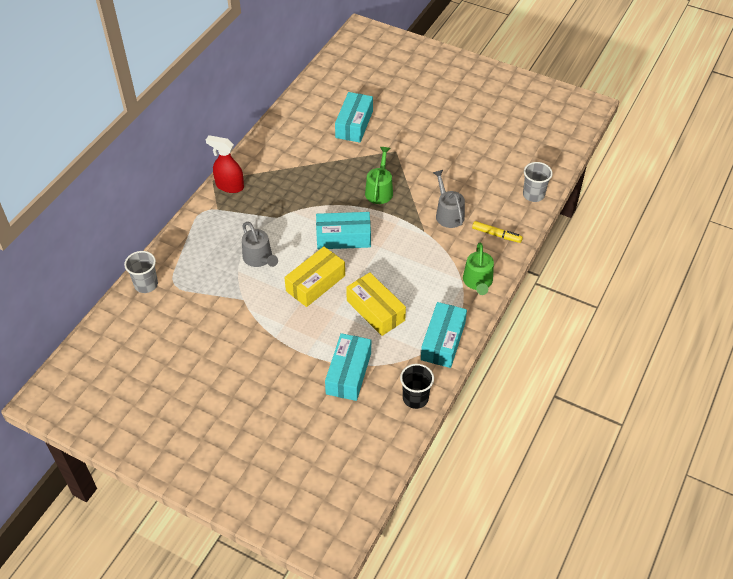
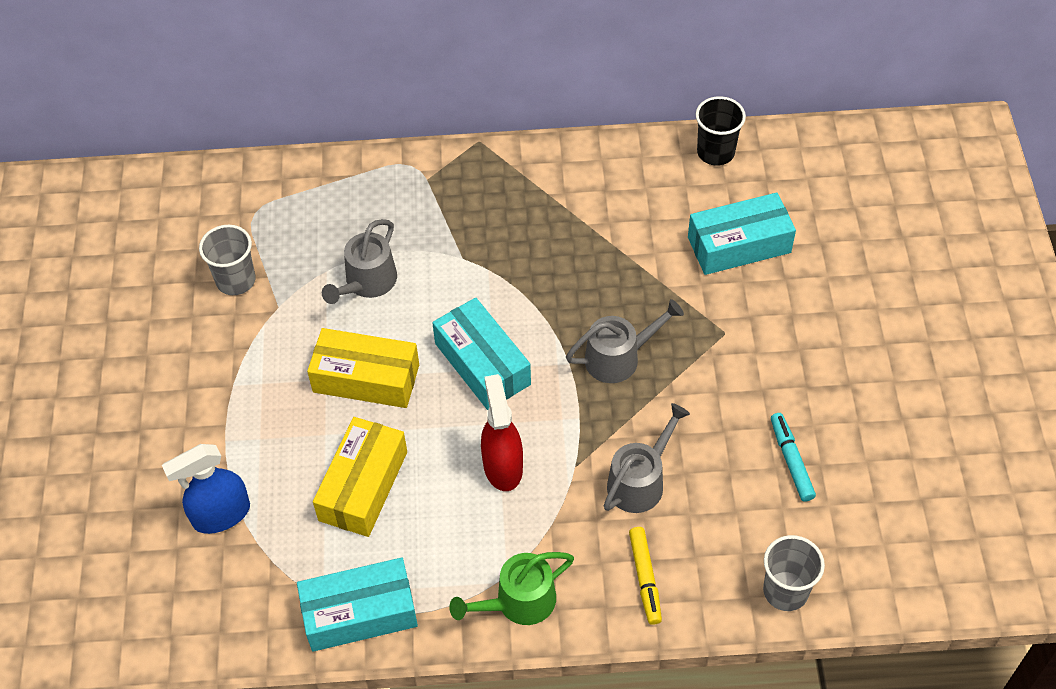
camera: 60 degrees right, 5 degrees up
grey cup [124,251,158,293] -> grey cup moved to [199,225,256,295]
red spray bottle [206,135,244,193] -> red spray bottle moved to [481,374,523,491]
turquoise box [325,333,371,401] -> blue spray bottle [162,444,250,534]
green watering can [365,147,393,204] -> grey watering can [566,299,684,383]
black cup [400,364,434,409] -> black cup moved to [696,96,746,166]
none -> turquoise marker [771,413,816,502]

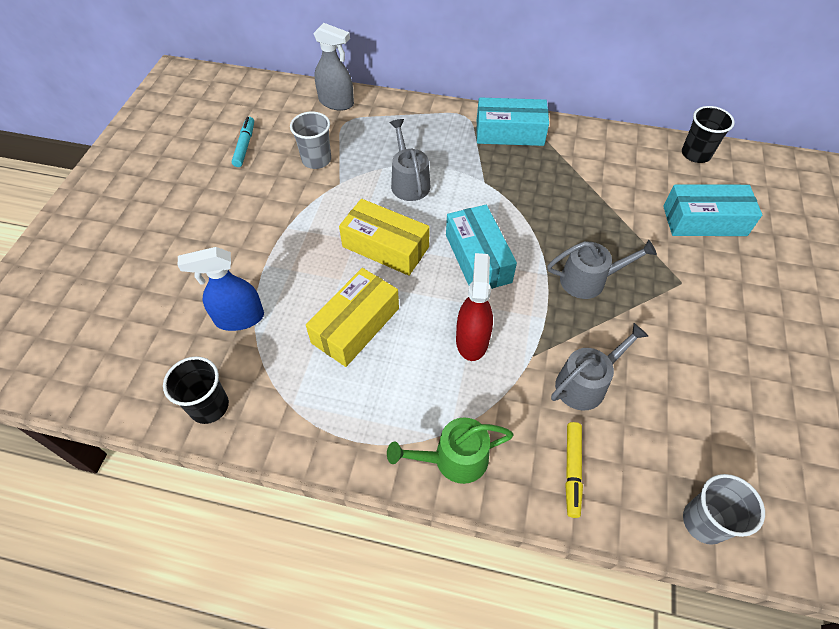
camera: 15 degrees right, 0 degrees up
turquoise box [297,558,418,652] -> turquoise box moved to [476,98,549,146]
grey watering can [322,219,397,304] -> grey watering can turned 120 degrees clockwise [389,119,430,201]
turquoise marker [771,413,816,502] -> turquoise marker moved to [232,117,254,167]
none -> black cup [163,356,229,424]
none -> grey spray bottle [313,23,354,111]

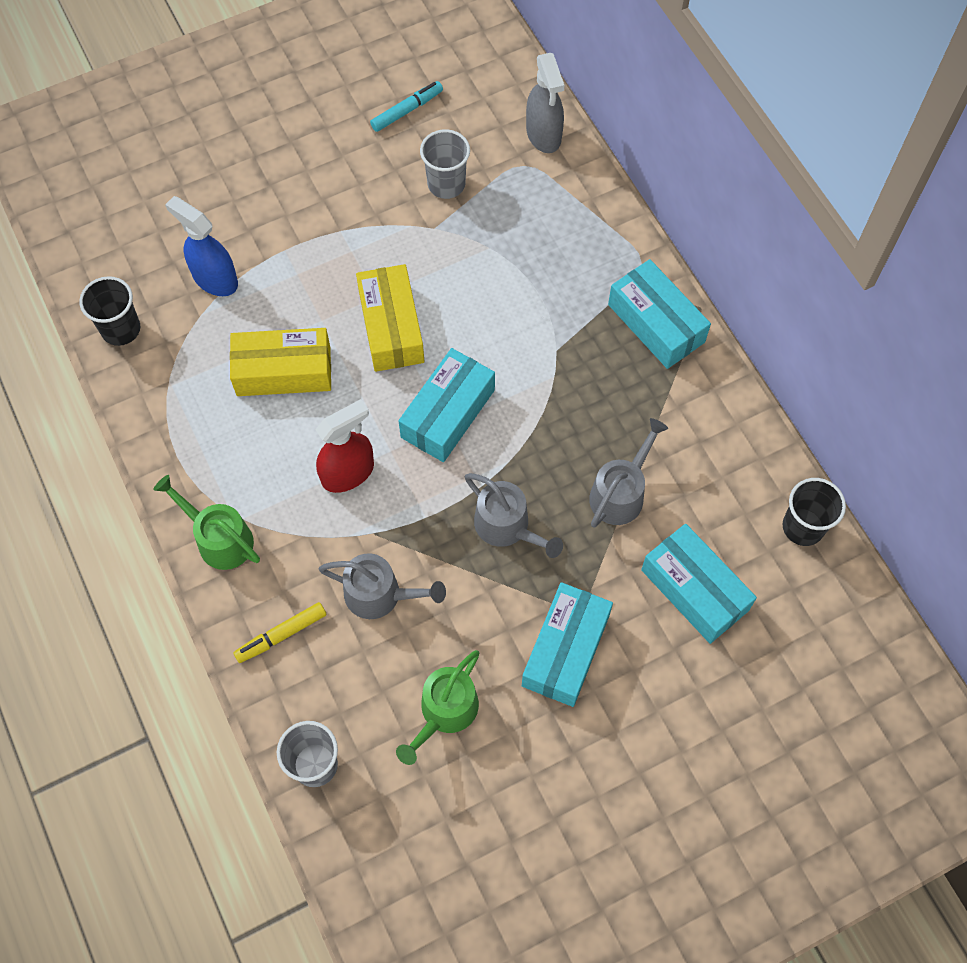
camera: 50 degrees right, 10 degrees up
grey watering can [389,119,430,201] -> grey watering can moved to [589,418,668,528]
none -> green watering can [396,650,479,765]
none -> turquoise box [522,582,613,707]

